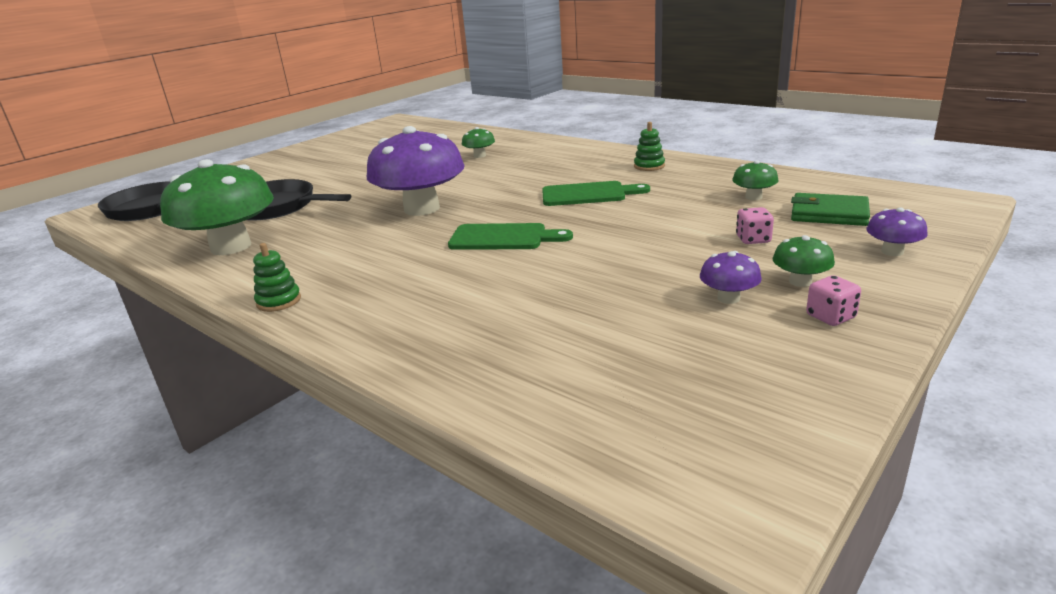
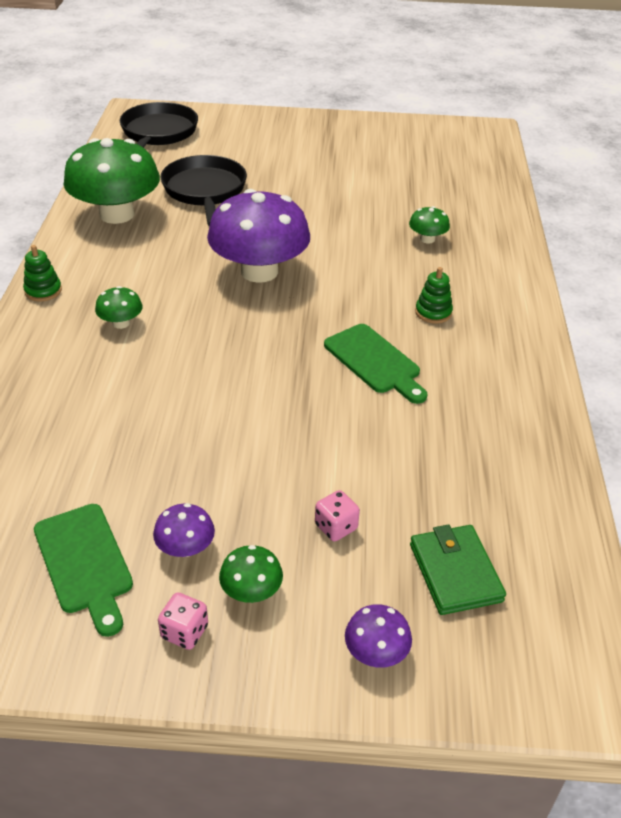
camera: 50 degrees right, 15 degrees up
green cutting board [448,223,573,250] -> green cutting board moved to [34,504,133,637]
green stacking toy [634,122,665,171] -> green stacking toy moved to [415,267,453,324]
green mushroom [732,160,778,200] -> green mushroom moved to [95,286,142,329]

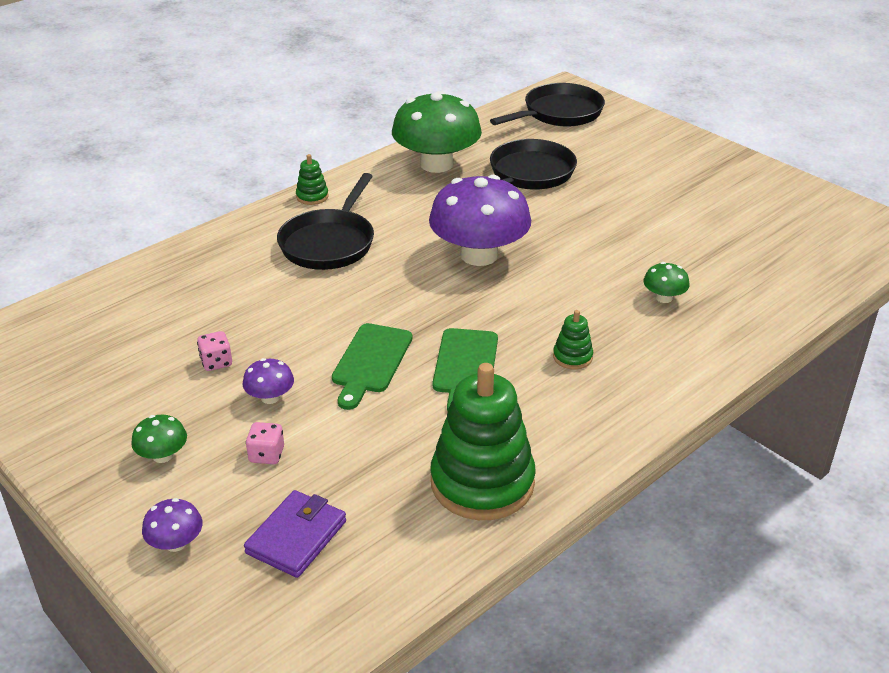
camera: 45 degrees right, 5 degrees down
green cutting board [34,504,133,637] -> green cutting board moved to [332,323,412,410]
green mushroom [95,286,142,329] -> black pan [277,173,374,270]
purple mushroom [153,503,215,557] -> purple mushroom moved to [243,358,294,404]
pink dice [158,592,208,650] -> pink dice moved to [197,331,232,371]
green wallet [410,525,506,615] -> purple wallet [244,490,346,578]
none -> green stacking toy [430,363,536,520]

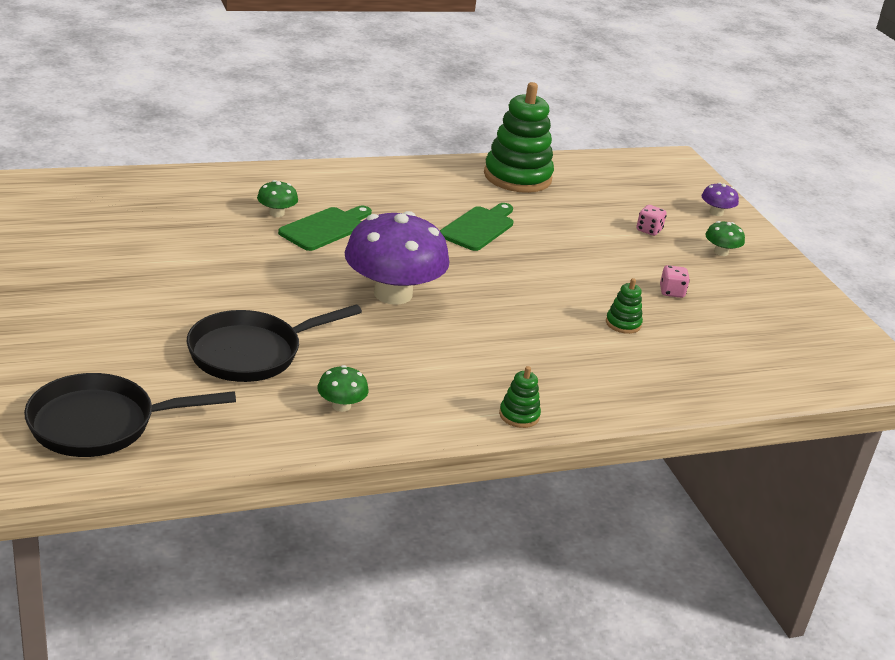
camera: 160 degrees left, 5 degrees down
purple mushroom [243,358,294,404] -> none
purple wallet [244,490,346,578] -> none
black pan [277,173,374,270] -> none
green cutting board [332,323,412,410] -> green cutting board moved to [278,206,372,251]
green mushroom [392,91,482,173] -> green mushroom [317,365,369,412], size x0.43
green stacking toy [553,310,593,370] -> green stacking toy moved to [606,278,643,334]

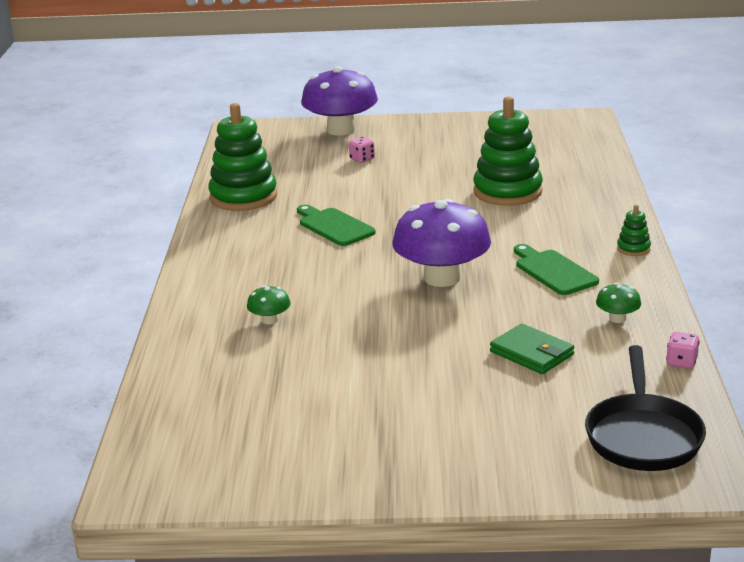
camera: 65 degrees left, 5 degrees down
black pan [187,304,362,382] -> green wallet [490,324,574,374]
green cutting board [278,206,372,251] -> green cutting board moved to [514,244,599,295]
green stacking toy [606,278,643,334] -> green stacking toy [473,96,543,206], size x2.29
pink dice [660,265,690,298] -> pink dice moved to [666,332,700,369]
purple mushroom [702,182,739,216] -> purple mushroom [301,66,378,136], size x2.34
green mushroom [705,221,745,256] -> none

